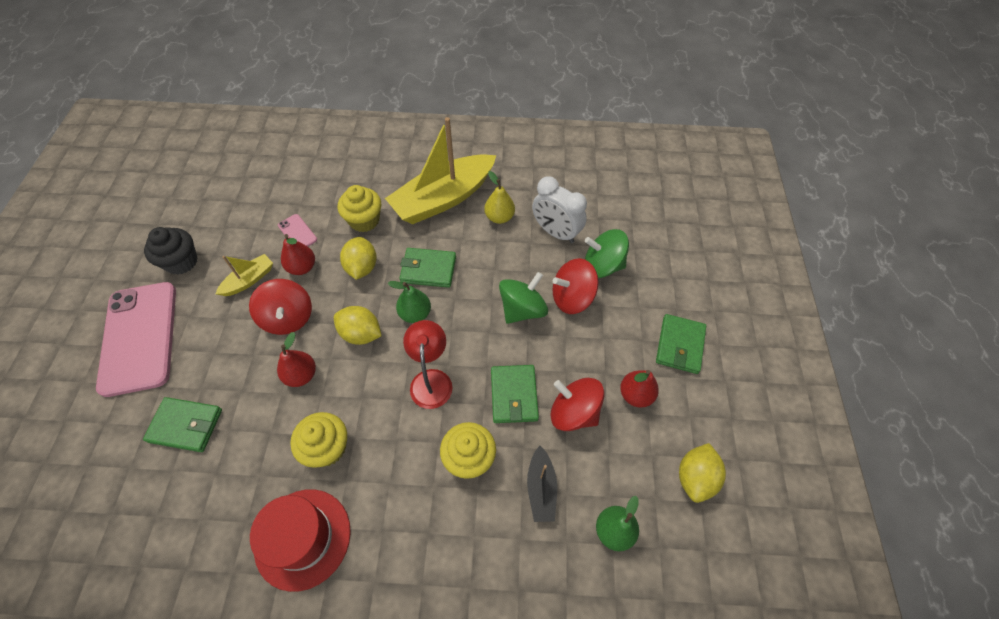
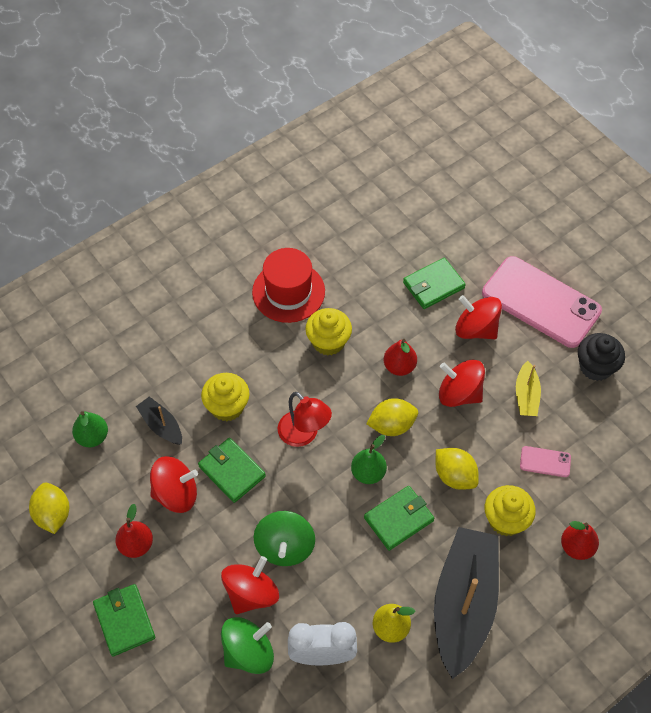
camera: 140 degrees right, 0 degrees up
red pear [281,234,315,275] -> red pear moved to [561,521,599,560]
yellow boat [385,117,496,224] -> black boat [434,527,499,679]
none -> red spinning top [455,295,502,339]

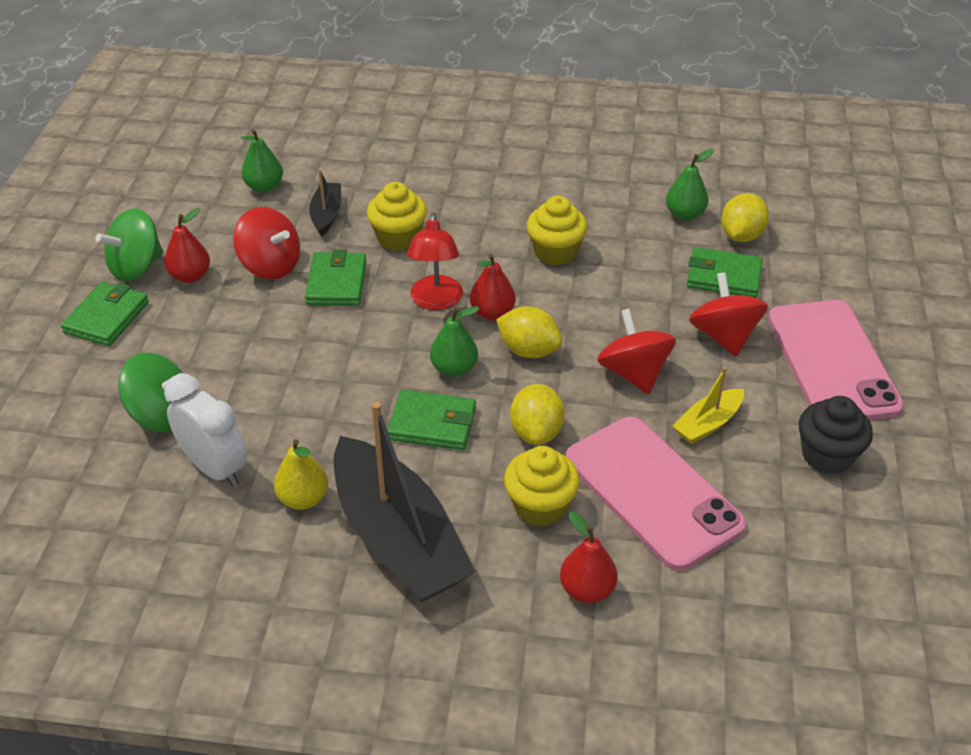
camera: 45 degrees right, 15 degrees down
yellow lemon [29,482,69,534] -> yellow lemon moved to [721,193,769,242]
red spinning top [221,556,279,614] -> none
red hat [252,248,325,323] -> none
green spinning top [253,511,315,566] -> green spinning top moved to [96,208,163,282]
red pear [384,339,417,376] -> red pear moved to [470,253,516,320]
black boat [434,527,499,679] -> black boat turned 90 degrees clockwise [334,402,475,602]
pink phone [520,446,571,477] -> pink phone [566,417,746,571], size x2.45
none -> green pear [666,149,714,221]

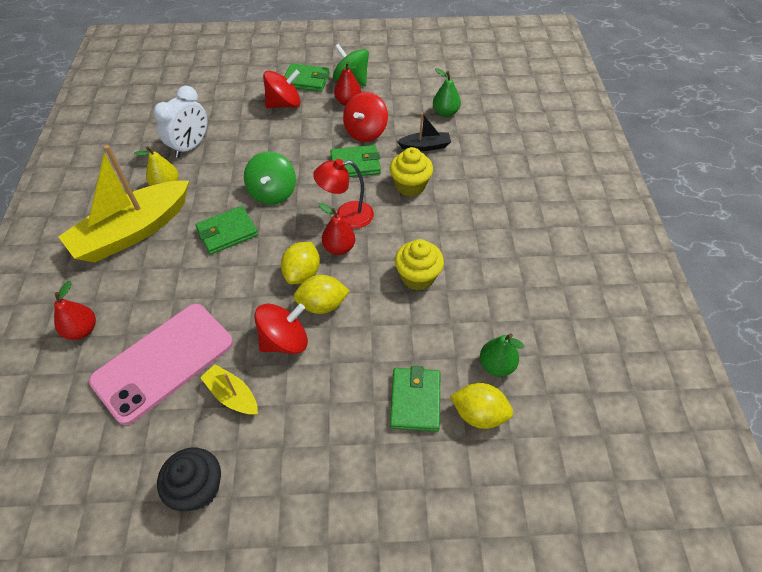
camera: 80 degrees right, 10 degrees up
green spinning top [118,353,183,432] -> green spinning top moved to [244,151,296,205]
black boat [334,402,475,602] -> yellow boat [58,145,189,262]
green wallet [387,390,476,450] -> green wallet turned 60 degrees clockwise [195,206,258,255]
green pear [430,306,480,377] -> none
yellow cupcake [504,446,580,527] -> none
yellow lemon [510,384,565,445] -> yellow lemon moved to [293,275,350,314]
red spinning top [689,272,768,356] -> red spinning top moved to [263,70,301,108]
pink phone [768,300,904,420] -> none

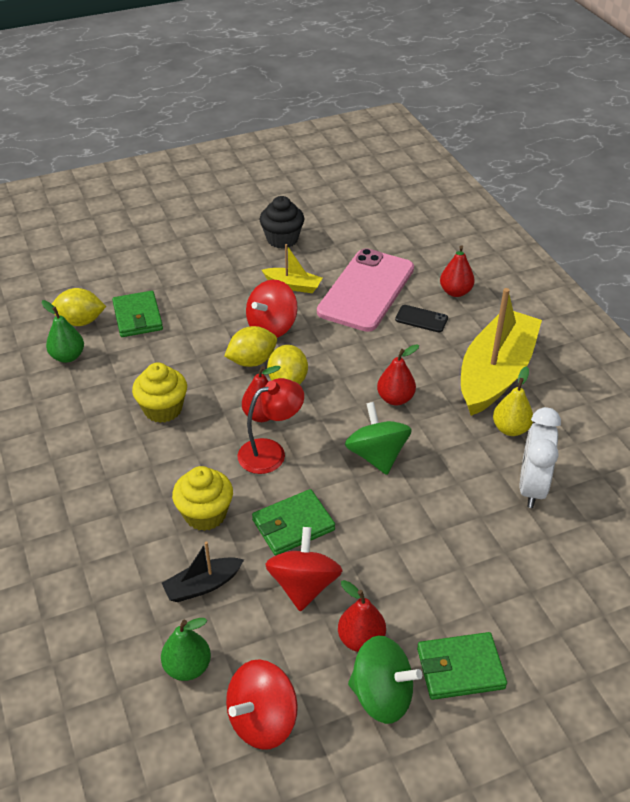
camera: 160 degrees right, 10 degrees down
green wallet [195,206,258,255] -> red pear [377,344,419,405]
red spinning top [263,70,301,108] -> red spinning top moved to [226,659,298,750]
none -> black phone [395,305,448,332]

